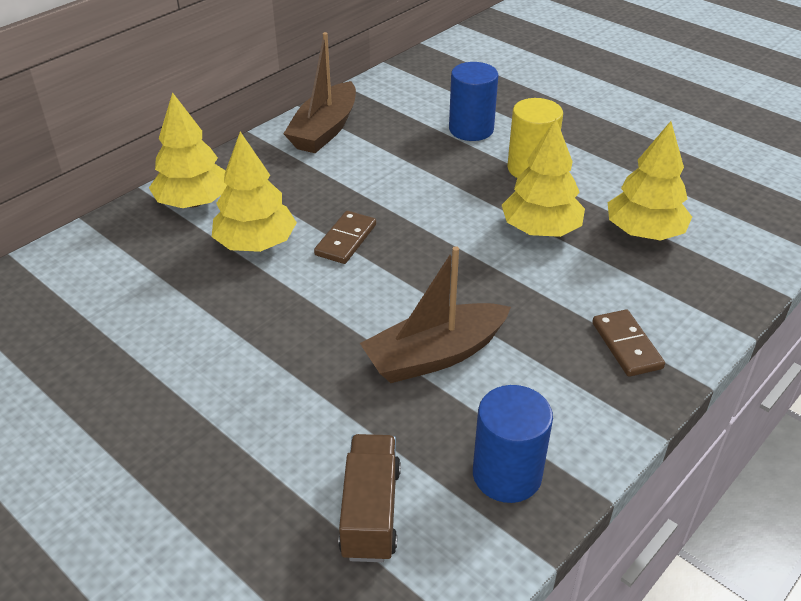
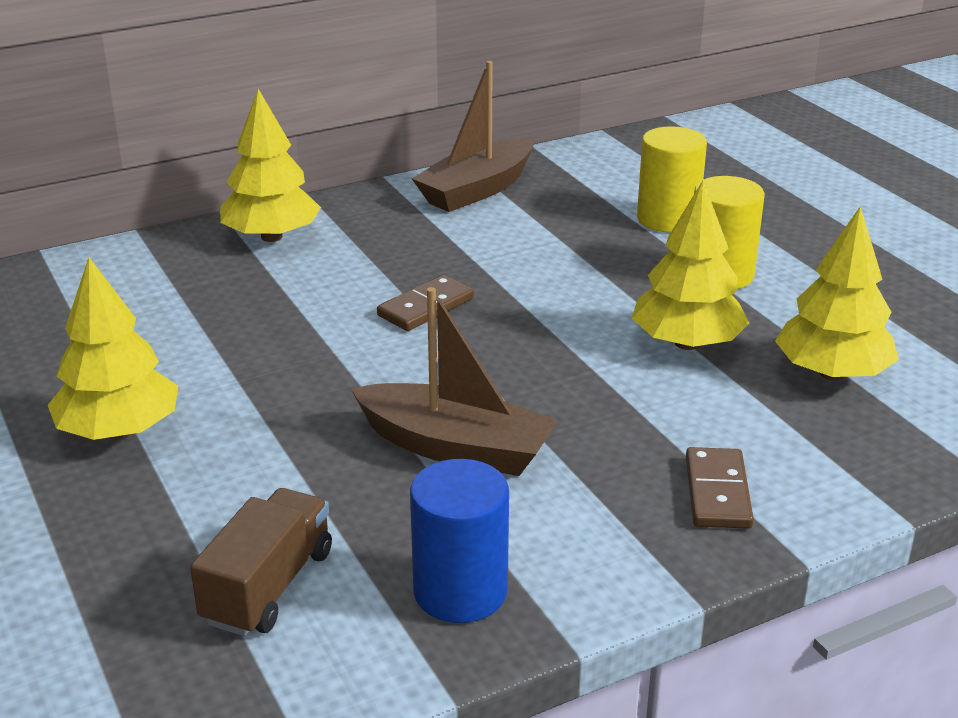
camera: 20 degrees right, 10 degrees down
yellow tree [212,132,297,252] -> yellow tree moved to [48,257,178,440]
brown boat [360,246,511,383] -> brown boat turned 150 degrees counterclockwise [351,287,558,476]
blue cylinder [449,62,498,141] -> yellow cylinder [637,126,707,233]

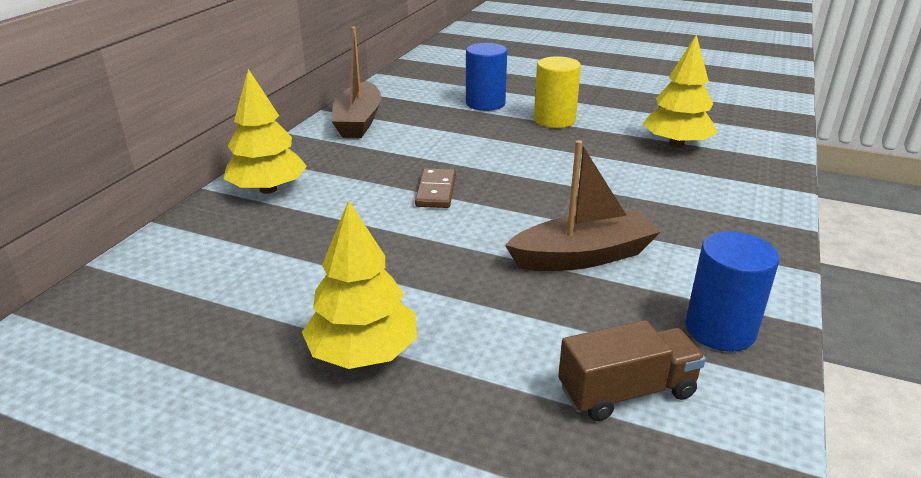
camera: 40 degrees left, 0 degrees up
brown truck [190,488,332,636] -> brown truck turned 90 degrees clockwise [558,320,706,421]
yellow tree [632,181,749,350] -> none
yellow cylinder [637,126,707,233] -> blue cylinder [466,43,507,111]
brown domino [686,447,754,529] -> none

